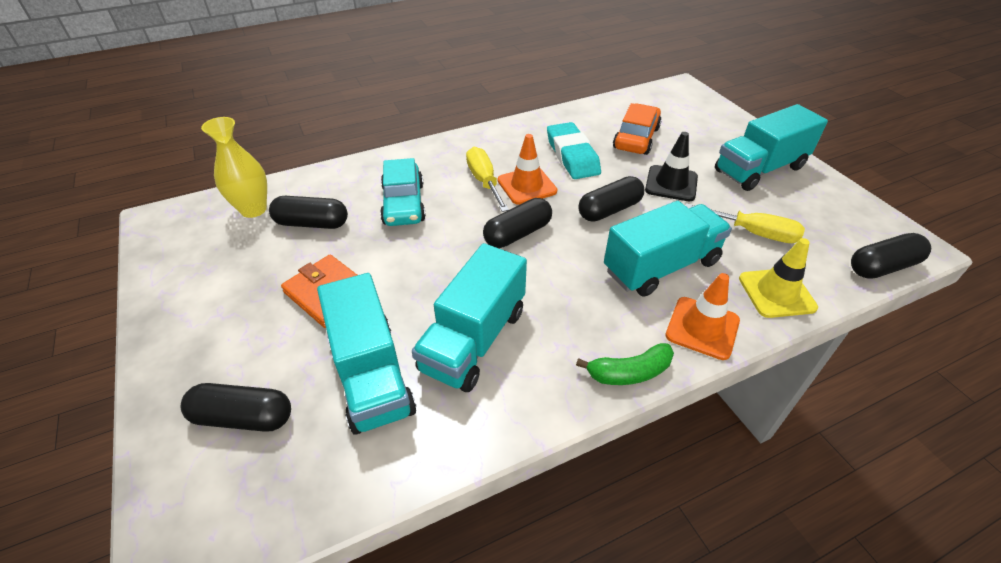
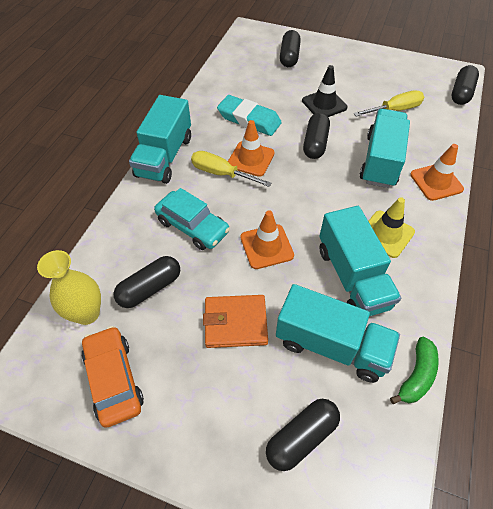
camera: 45 degrees left, 10 degrees up
black capsule [483,198,552,248] -> black capsule moved to [280,30,301,67]
green banana [576,343,674,385] -> green banana moved to [390,337,439,404]
orange car [613,103,662,155] -> orange car moved to [81,326,144,428]
turquoise truck [715,104,828,191] -> turquoise truck moved to [129,95,191,184]
yellow traffic cone [739,238,818,318] -> yellow traffic cone moved to [368,197,415,258]
none -> orange traffic cone [241,210,294,269]

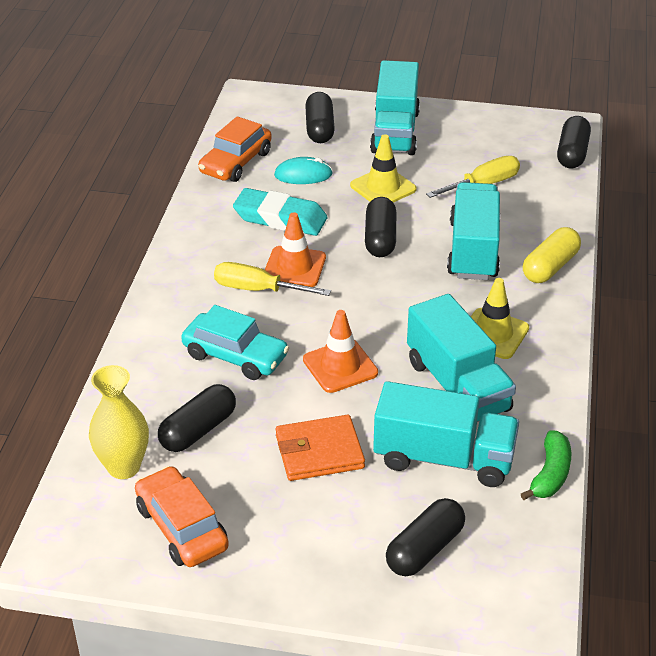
camera: 10 degrees left, 15 degrees down
turquoise truck [129,95,191,184] -> turquoise truck moved to [370,60,420,155]
black traffic cone [302,65,347,117] -> yellow traffic cone [350,134,416,203]
orange traffic cone [410,144,464,201] -> yellow capsule [523,227,581,283]
none -> orange car [198,116,272,182]
none -> turquoise mouse [274,157,333,184]

